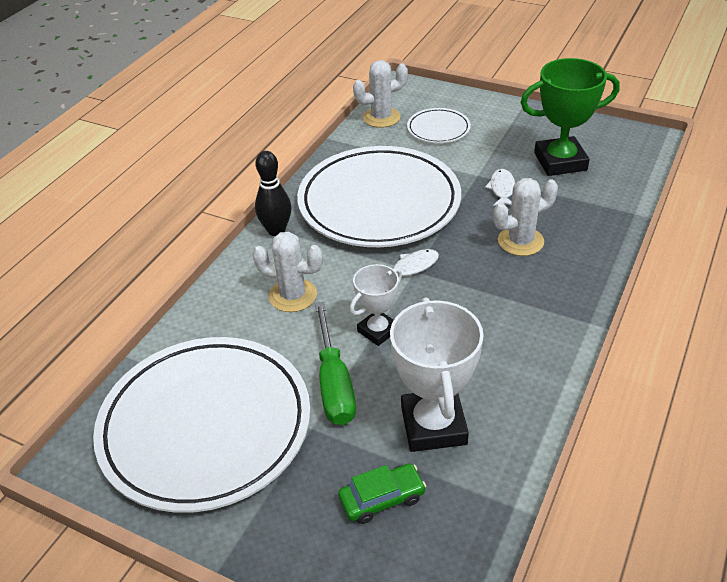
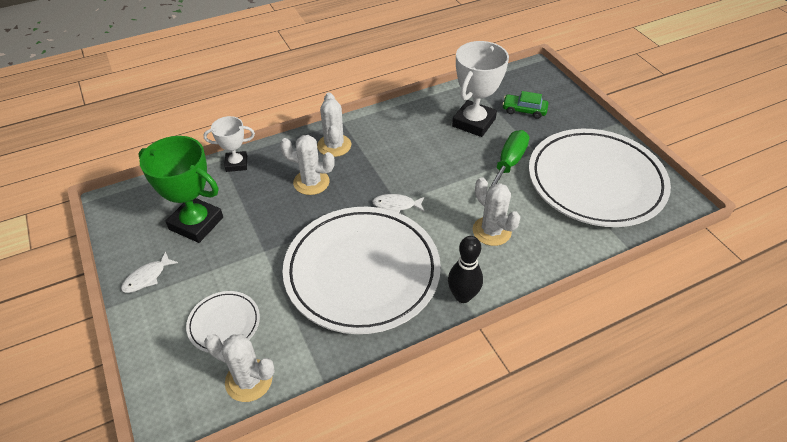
camera: 145 degrees left, 5 degrees up
white trophy [350,264,402,346] -> white trophy moved to [204,116,255,172]
white fish [485,169,515,206] -> white fish moved to [121,251,178,293]
none -> white cactus [317,92,351,157]

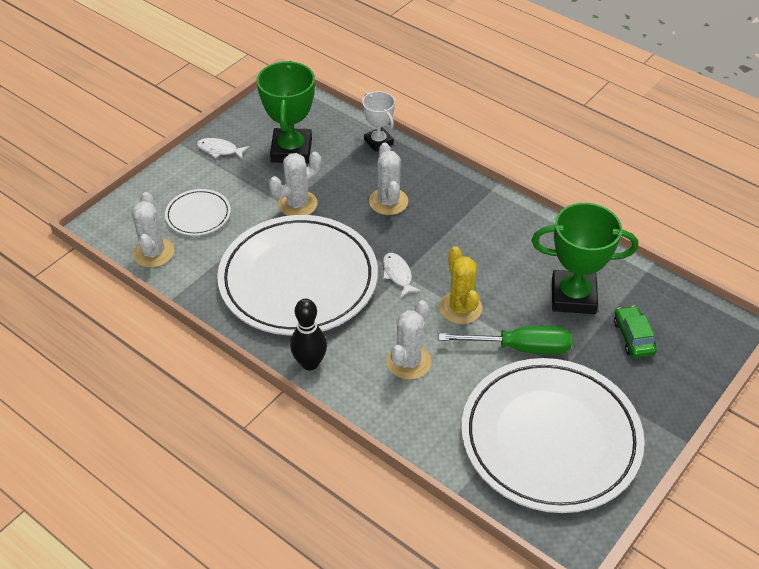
camera: 65 degrees right, 0 degrees up
white cactus [317,92,351,157] -> white cactus moved to [269,152,321,216]
white trophy [452,41,509,137] -> green trophy [532,203,638,314]
none -> yellow cactus [439,246,482,324]

